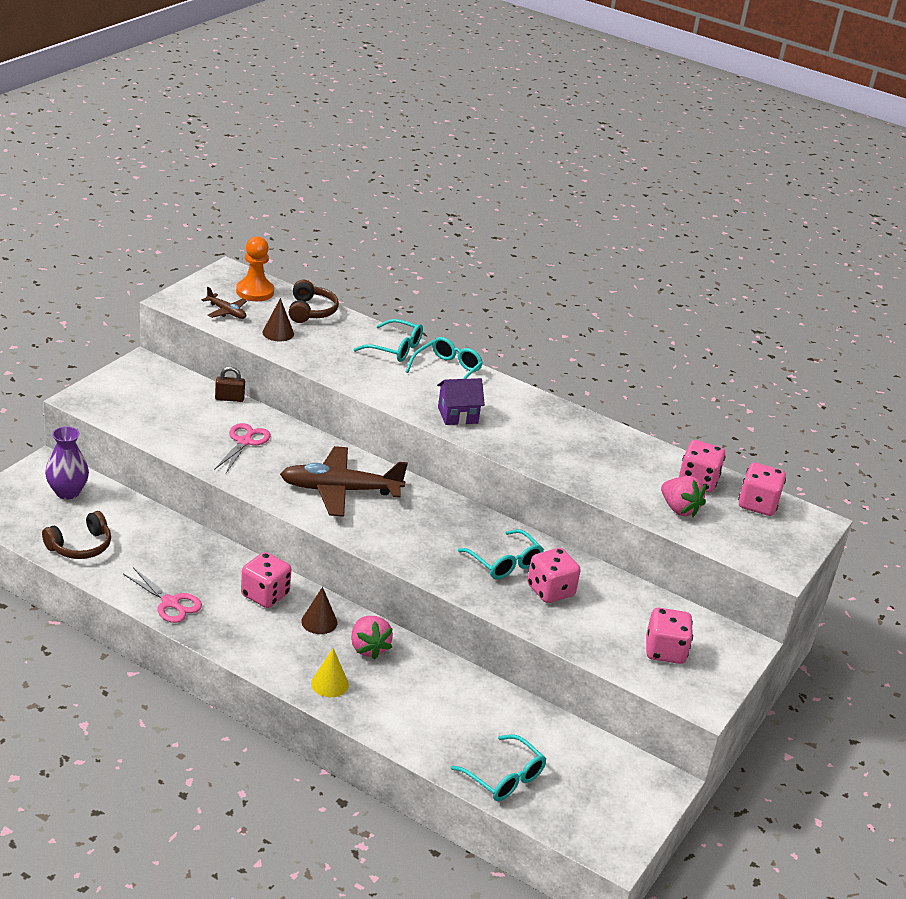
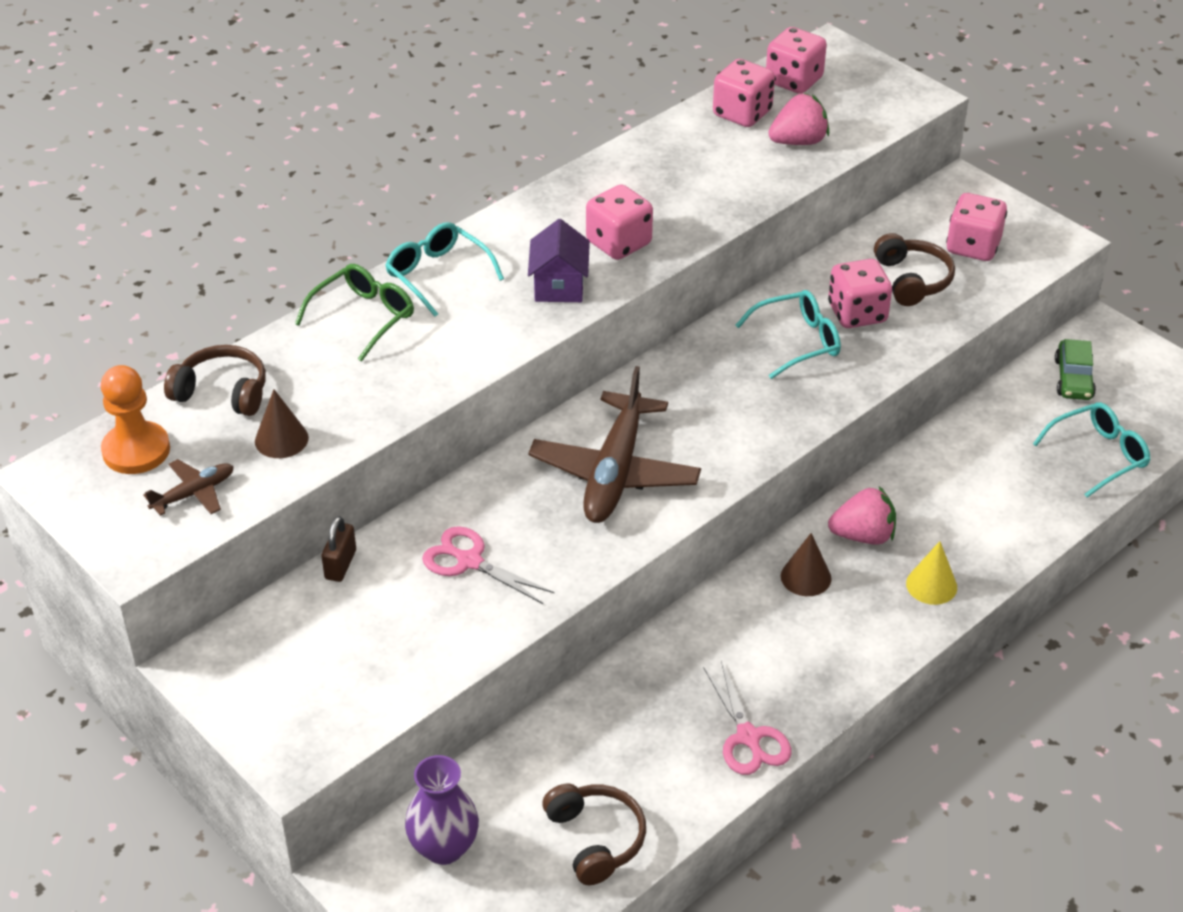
camera: 70 degrees left, 10 degrees up
pink scissors [123,567,202,623] -> pink scissors turned 105 degrees clockwise [703,661,792,775]
pink dice [241,552,291,608] -> pink dice moved to [586,184,653,260]
turquoise glasses [353,319,423,362] -> green glasses [295,264,414,362]
none -> brown headphones [874,233,955,306]
none -> green car [1055,339,1096,400]

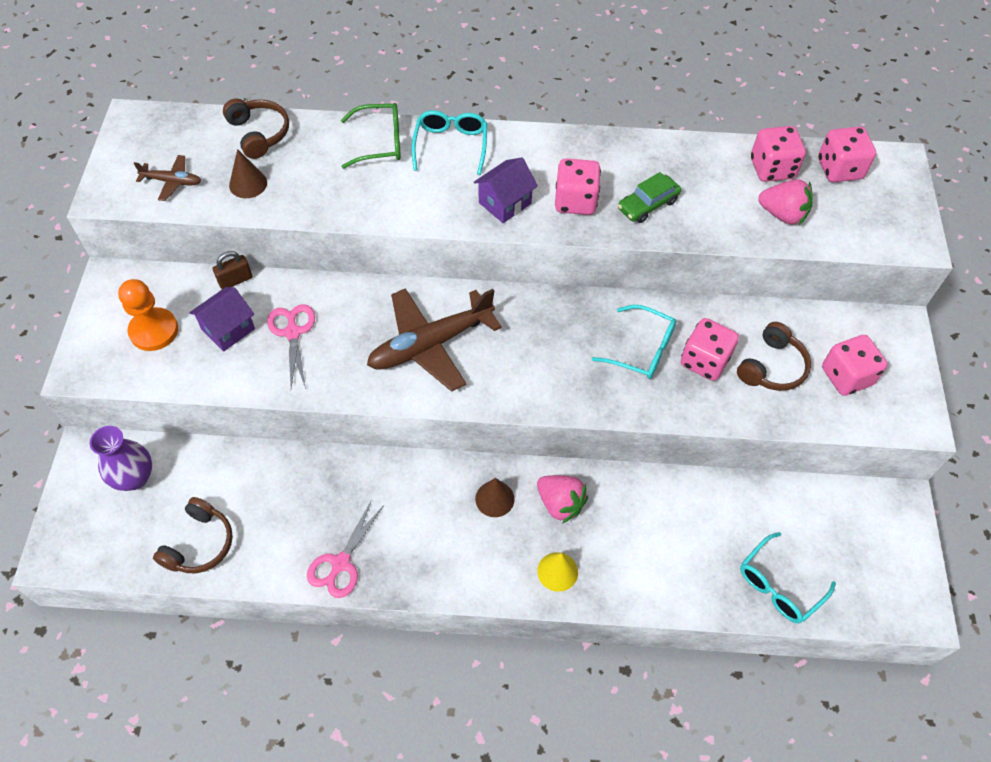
camera: 45 degrees right, 15 degrees up
orange pawn [101,365,170,474] -> orange pawn moved to [118,279,178,351]
turquoise glasses [1033,402,1150,497] -> turquoise glasses turned 120 degrees clockwise [740,532,836,623]
green car [1055,339,1096,400] -> green car moved to [618,172,681,223]
none -> purple house [189,287,255,352]

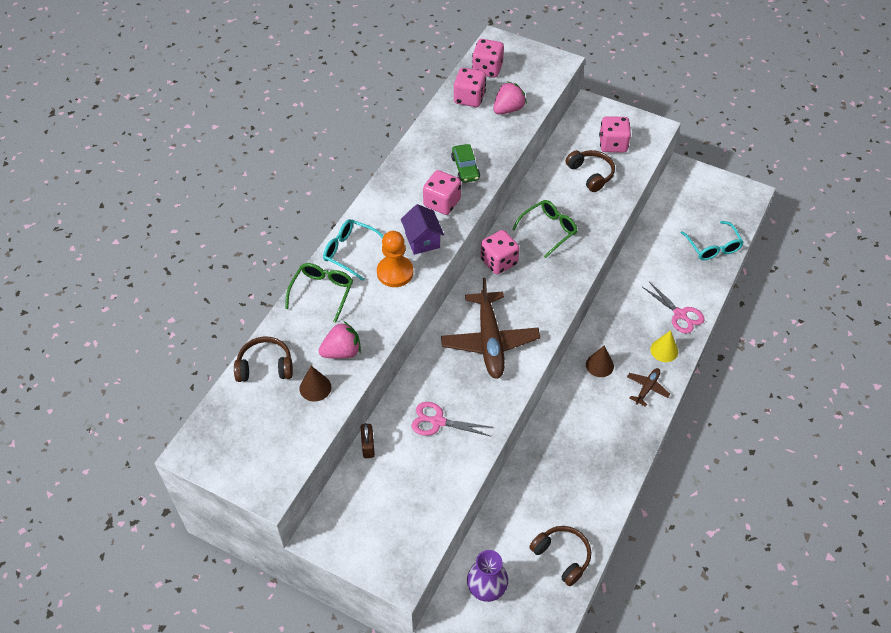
camera: 65 degrees left, 5 degrees down
orange pawn [118,279,178,351] -> orange pawn moved to [377,231,413,287]
brown plane [134,155,201,201] -> brown plane moved to [627,368,670,407]
purple house [189,287,255,352] -> none
pink scissors [307,501,384,598] -> pink scissors moved to [642,282,704,334]
pink strawberry [537,475,588,523] -> pink strawberry moved to [319,321,361,359]
turquoise glasses [592,305,676,379] -> green glasses [512,200,577,258]
pink dice [681,318,739,381] -> pink dice moved to [480,230,519,274]

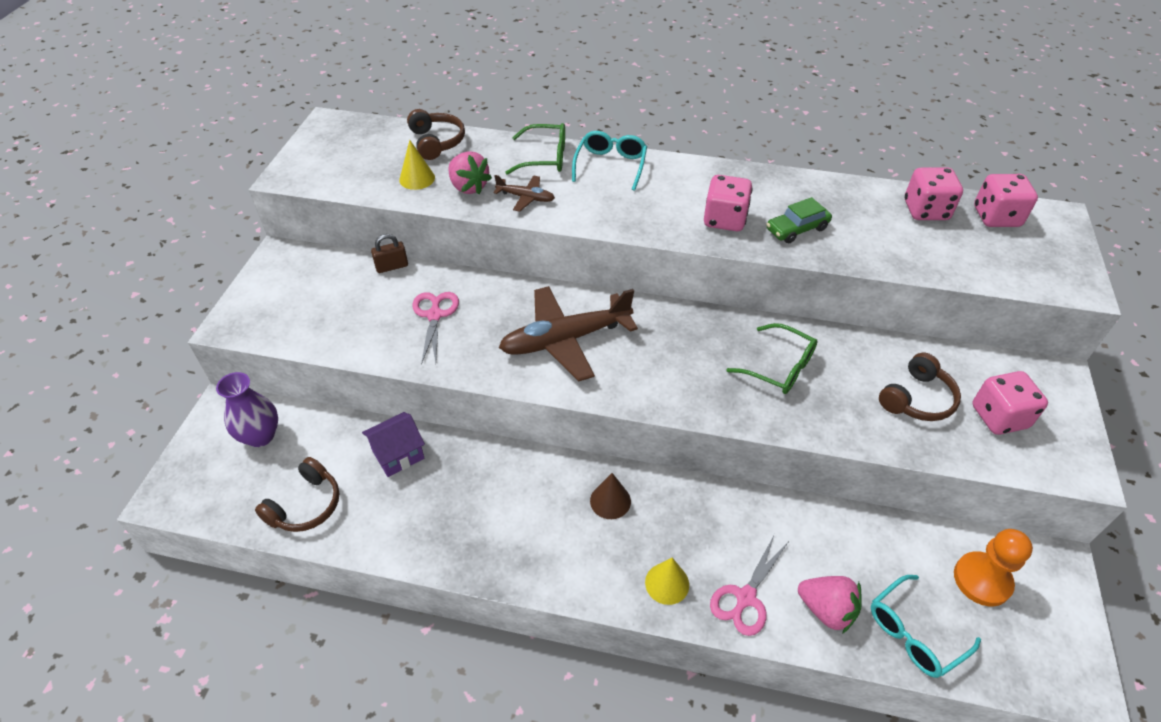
camera: 75 degrees right, 5 degrees down
brown cone [300,366,331,402] -> yellow cone [399,140,435,190]
orange pawn [377,231,413,287] -> orange pawn moved to [954,529,1033,606]
purple house [401,204,444,255] -> purple house moved to [362,412,425,477]
pink dice [480,230,519,274] -> none
pink strawberry [493,81,527,114] -> pink strawberry moved to [798,576,862,634]
brown plane [627,368,670,407] -> brown plane moved to [493,175,555,212]

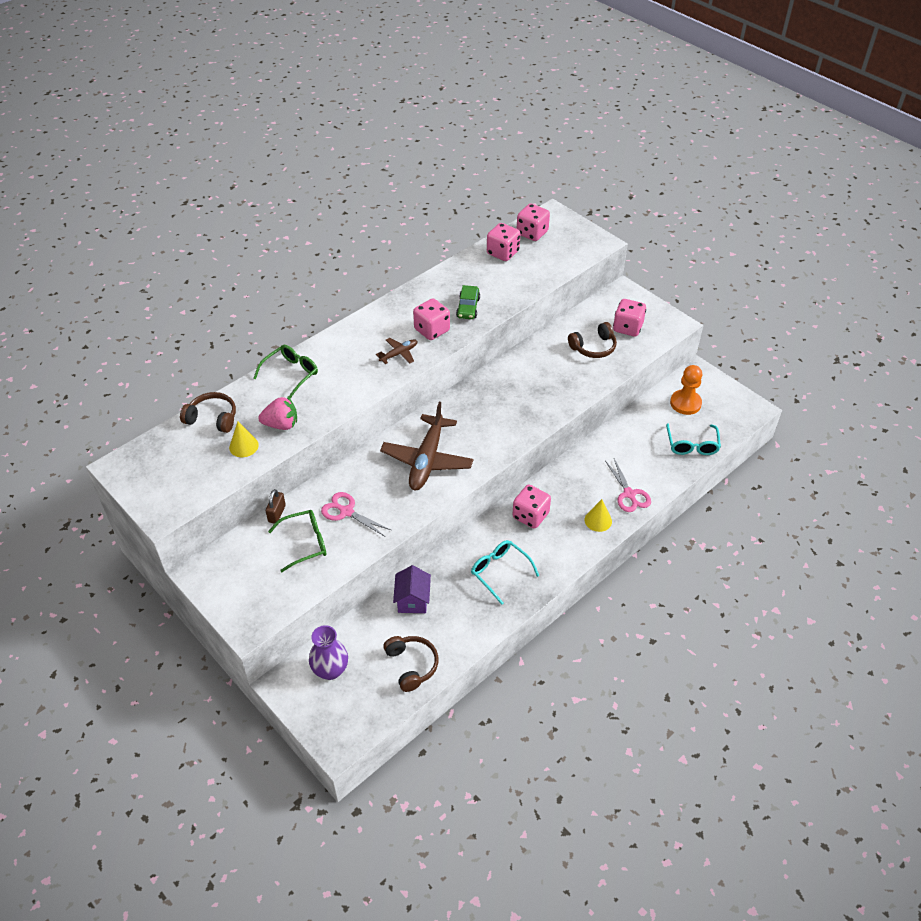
camera: 55 degrees left, 0 degrees up
brown plane [493,175,555,212] -> brown plane moved to [376,338,417,364]
turquoise glasses [572,131,647,191] -> turquoise glasses moved to [471,540,539,605]
brown cone [590,473,631,519] -> pink dice [512,485,551,529]
green glasses [726,323,818,394] -> green glasses moved to [268,510,326,572]
pink strawberry [798,576,862,634] -> none
brown headphones [879,353,961,421] -> brown headphones turned 75 degrees clockwise [568,322,617,358]

